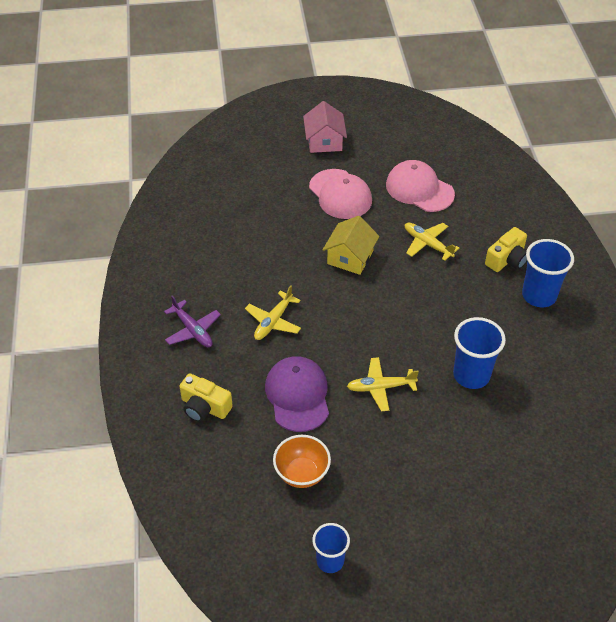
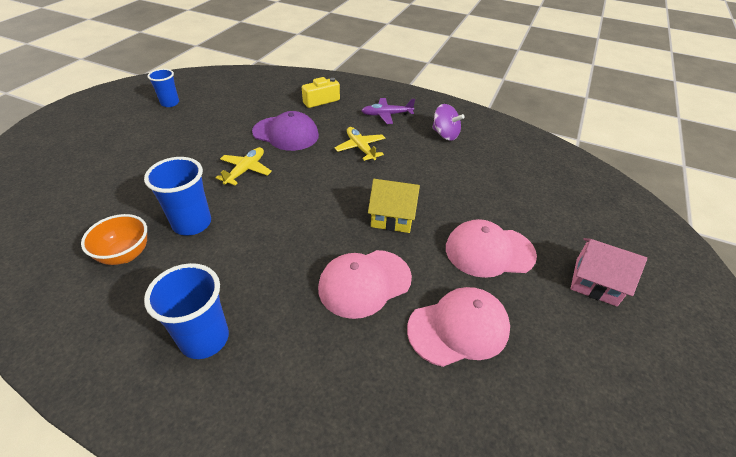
camera: 120 degrees right, 5 degrees down
orange bowl [273,435,331,488] -> orange bowl moved to [81,214,147,265]
yellow house [323,216,379,275] -> yellow house turned 45 degrees counterclockwise [368,179,420,233]
yellow plane [405,223,459,261] -> pink cap [318,250,412,319]
yellow camera [485,227,527,272] -> none
none -> purple spinning top [432,104,465,141]

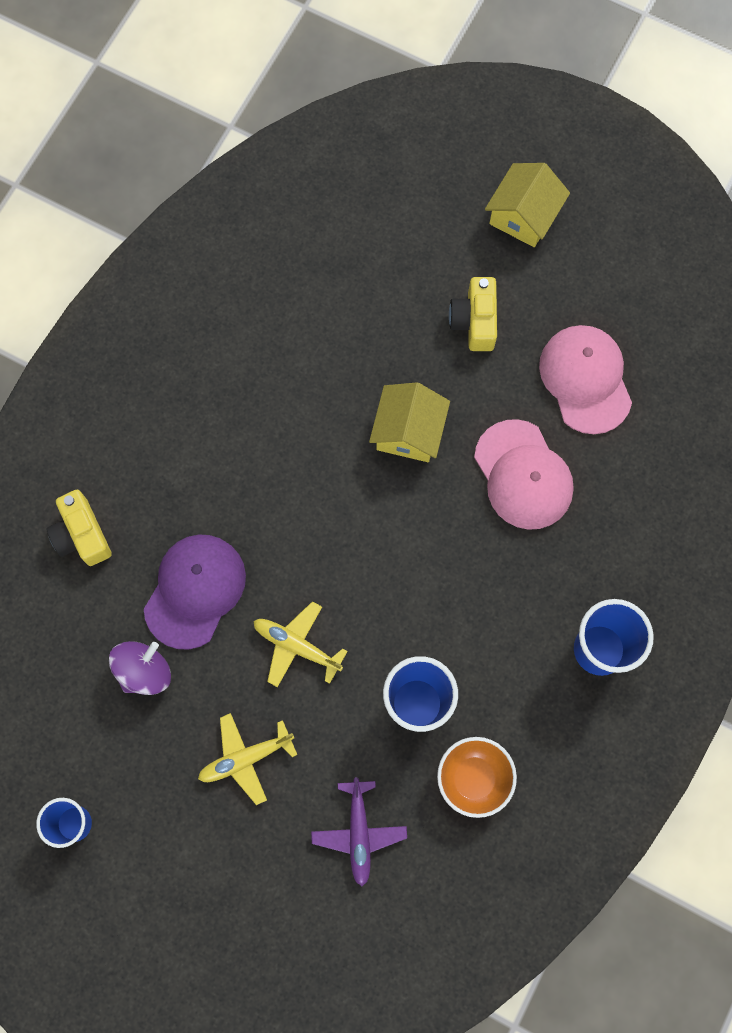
camera: 85 degrees left, 30 degrees up
yellow plane [335,127,385,161] -> yellow plane moved to [198,713,297,805]
purple plane [361,98,415,124] -> purple plane moved to [311,777,407,886]
purple spinning top [432,104,465,141] -> purple spinning top moved to [109,641,171,695]
pink cap [446,219,537,278] -> yellow camera [449,277,497,351]
pink house [570,238,647,306] -> yellow house [485,163,570,247]

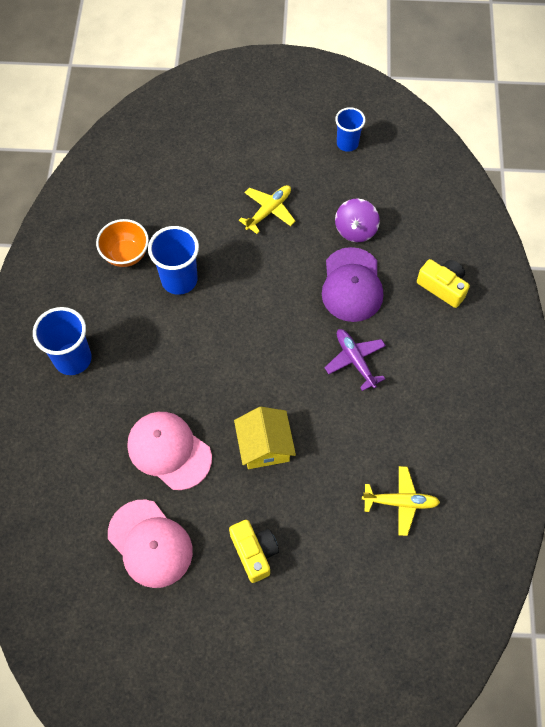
camera: 155 degrees right, 10 degrees down
yellow plane [253,601,348,687] -> yellow plane moved to [362,466,440,536]
purple plane [311,777,407,886] -> purple plane moved to [325,329,386,391]
yellow house [485,163,570,247] -> none

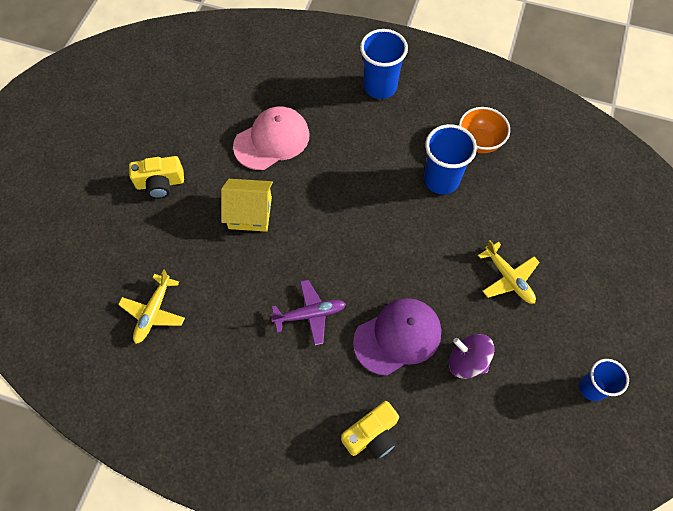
camera: 105 degrees right, 0 degrees up
pink cap [108,500,193,588] -> none
purple cap [322,247,383,322] -> purple cap turned 135 degrees clockwise [353,298,441,376]

